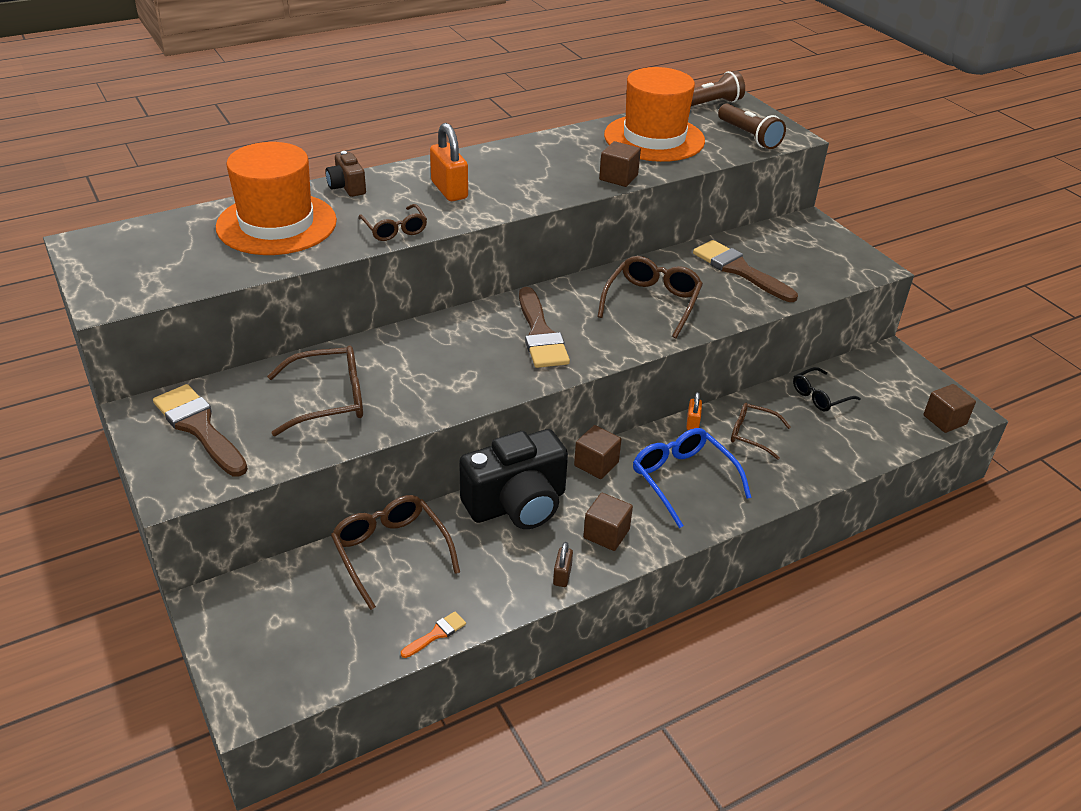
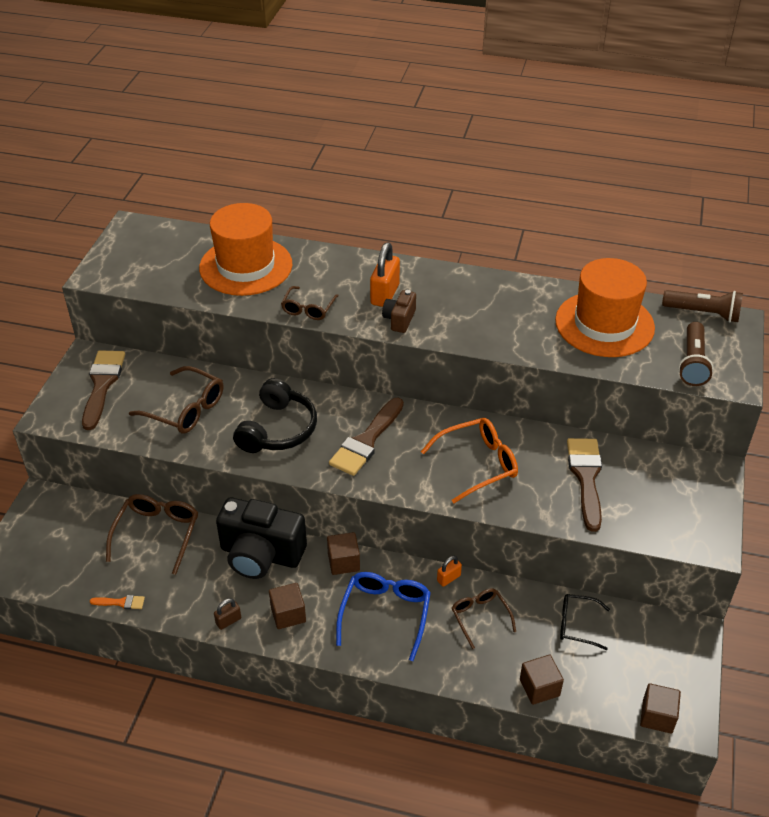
camera: 45 degrees right, 5 degrees up
brown camera [326,151,366,197] -> brown camera moved to [382,290,416,333]
brown glasses [597,256,703,339] -> orange glasses [421,418,518,503]
brown cube [599,141,641,187] -> brown cube moved to [520,655,564,705]
none -> black headphones [233,378,317,453]

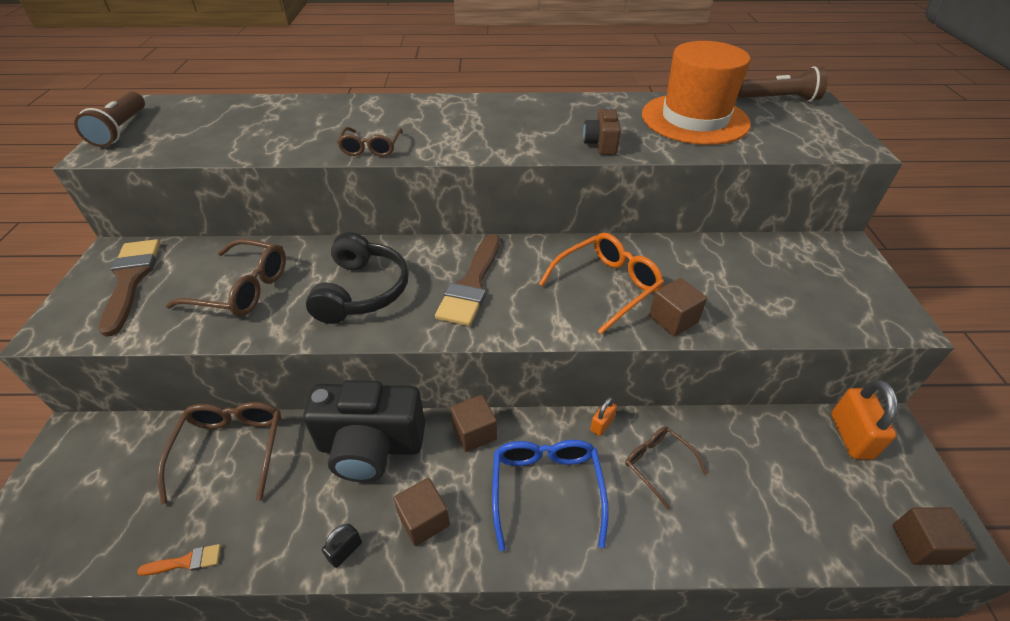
camera: 15 degrees left, 0 degrees up
orange hat [199,203,292,296] -> none
brown padlock [214,598,241,630] -> black padlock [322,524,362,568]
orange padlock [370,243,400,307] -> orange padlock moved to [831,380,898,460]
brown camera [382,290,416,333] -> brown camera moved to [583,107,621,155]
brown cube [520,655,564,705] -> brown cube moved to [649,278,707,336]
black glasses [560,594,610,650] -> none
brown brush [567,438,602,532] -> none
brown flashlight [678,322,714,386] -> brown flashlight moved to [74,92,145,147]

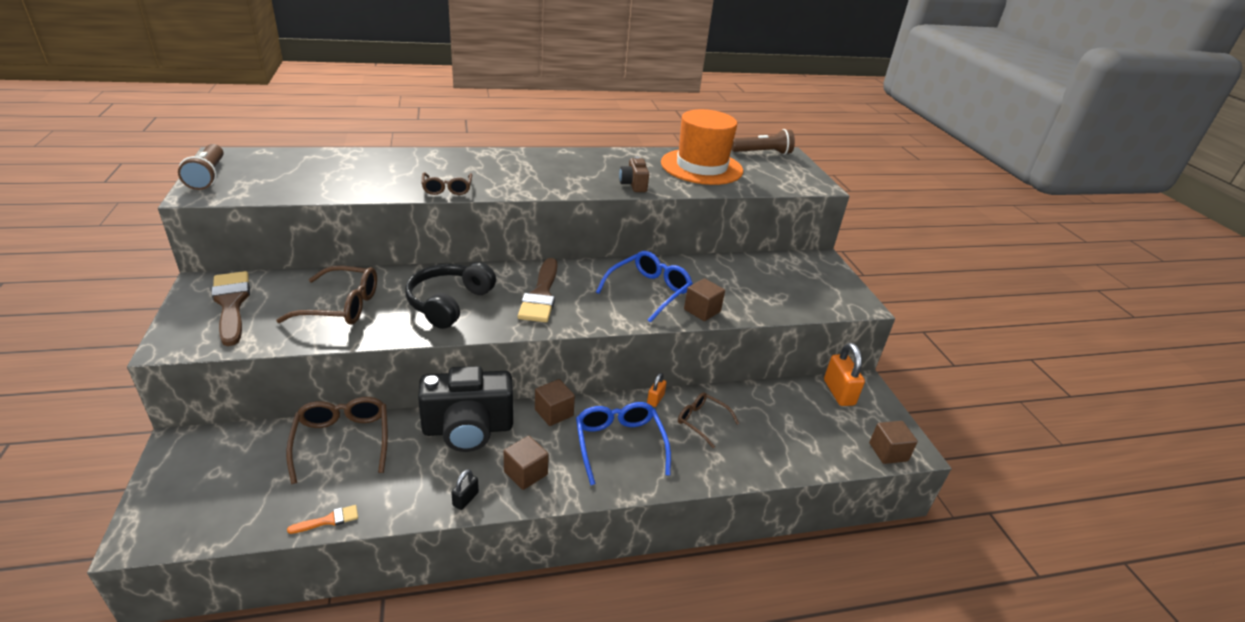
camera: 15 degrees left, 10 degrees down
black headphones [306,232,409,324] -> black headphones turned 150 degrees counterclockwise [405,262,496,329]
orange glasses [539,233,664,334] -> blue glasses [596,251,693,323]

